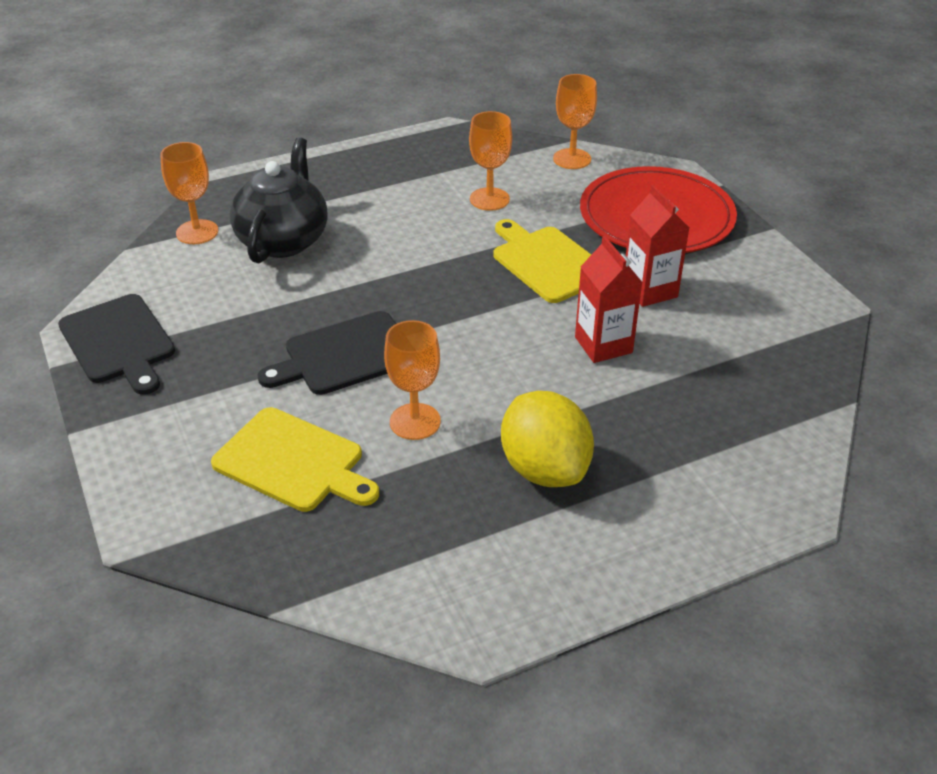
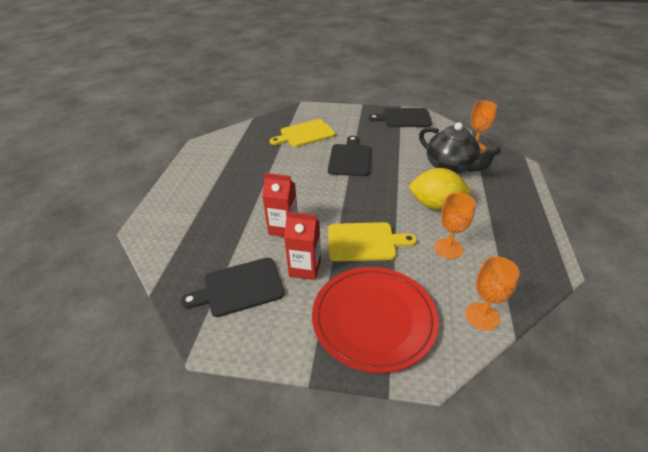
camera: 125 degrees right, 0 degrees up
orange goblet [384,320,441,440] -> none
yellow lemon [501,391,594,487] -> yellow lemon moved to [409,168,472,210]
none -> black cutting board [181,258,285,317]

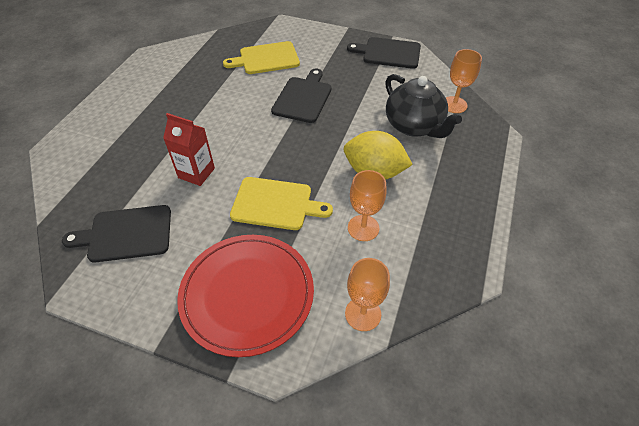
camera: 10 degrees right, 10 degrees up
red carton [284,212,321,280] -> none

